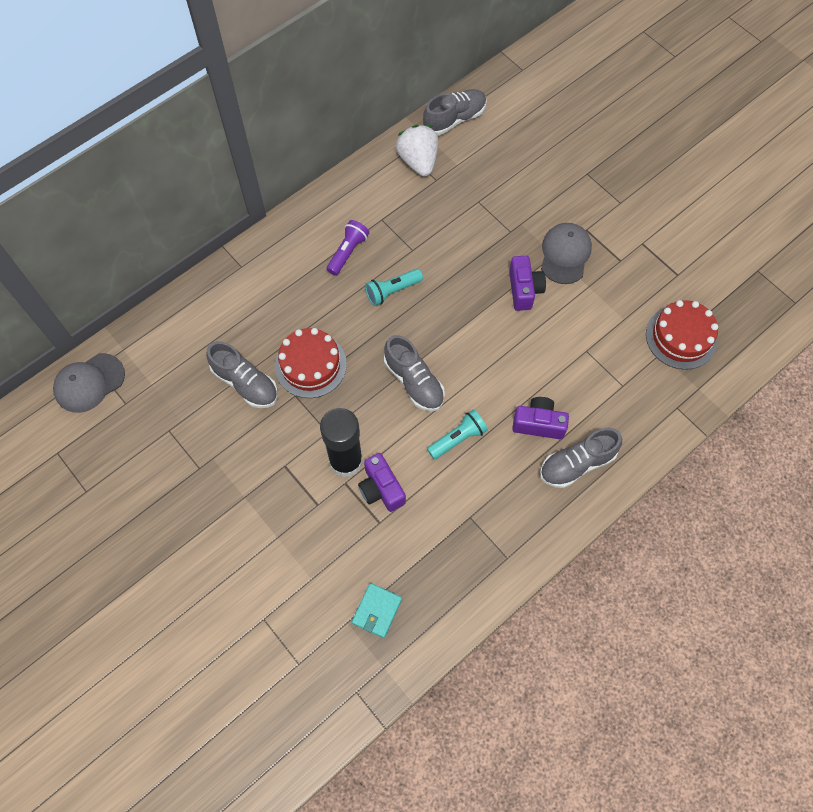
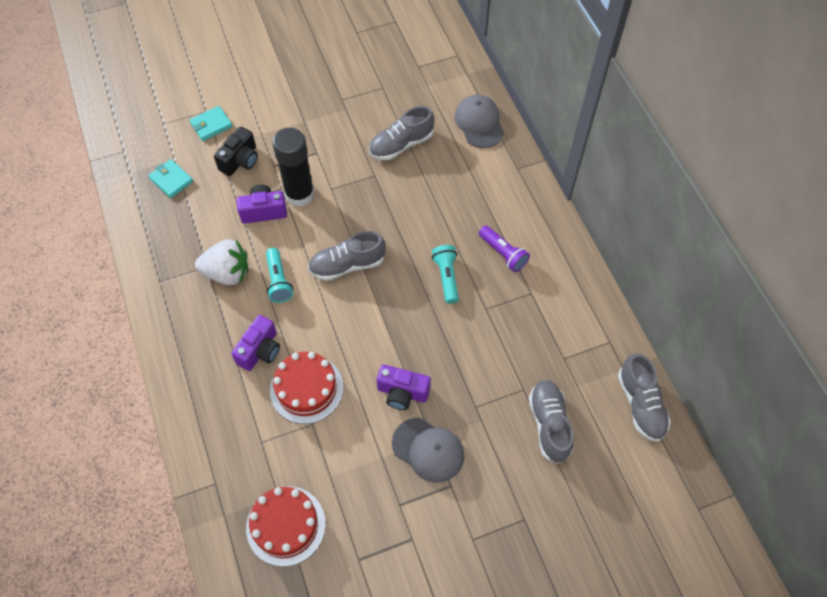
camera: 110 degrees right, 5 degrees down
grey cap [53,353,125,413] -> grey cap moved to [454,95,504,148]
red cake [275,328,347,398] -> red cake moved to [270,352,343,424]
white strawberry [396,125,438,176] -> white strawberry moved to [195,240,248,285]
grey shoe [540,428,622,488] -> grey shoe moved to [529,380,574,464]
none -> turquoise wallet [189,106,233,141]
none -> black camera [214,127,258,176]

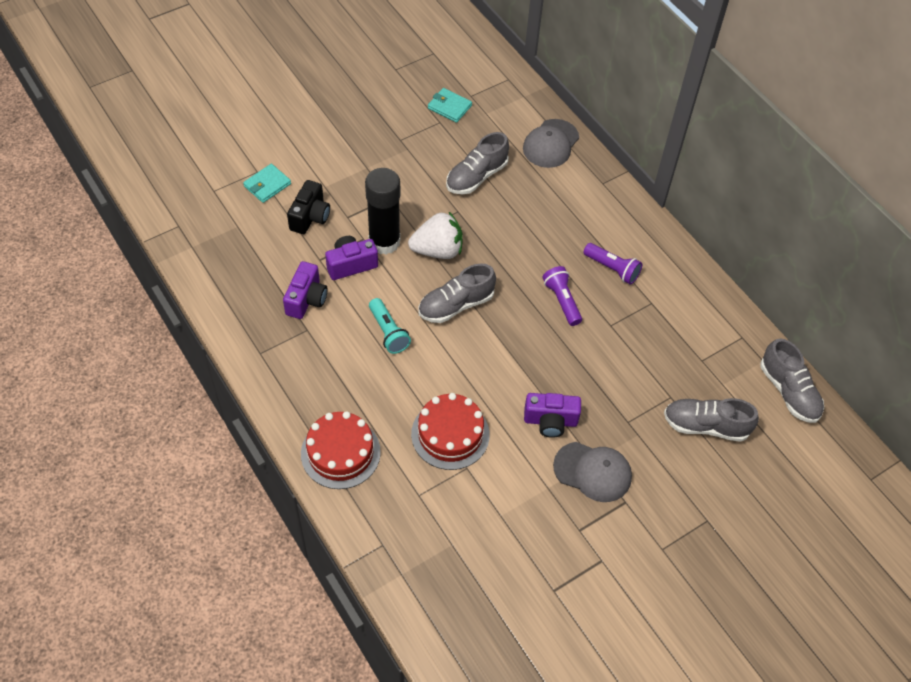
camera: 15 degrees left, 5 degrees down
turquoise wallet [148,159,193,198] -> turquoise wallet moved to [428,88,472,123]
white strawberry [195,240,248,285] -> white strawberry moved to [408,212,463,259]
purple camera [231,315,280,371] -> purple camera moved to [283,261,328,319]
red cake [246,486,326,567] -> red cake moved to [301,411,381,489]
turquoise flashlight [432,245,459,304] -> purple flashlight [542,266,582,326]
grey cap [454,95,504,148] -> grey cap turned 120 degrees counterclockwise [523,119,579,168]
grey shoe [529,380,574,464] -> grey shoe turned 60 degrees counterclockwise [664,398,759,442]

